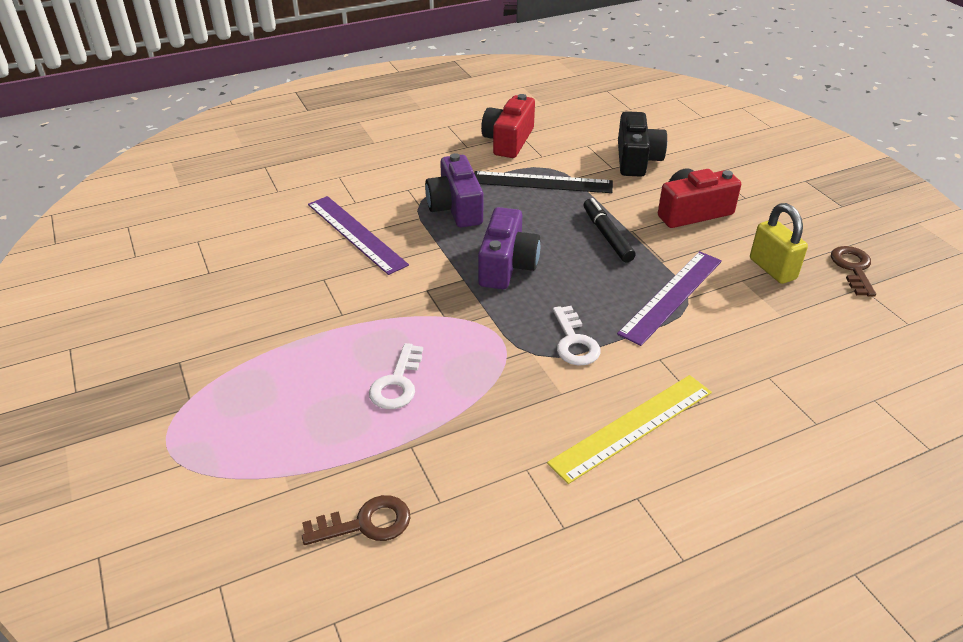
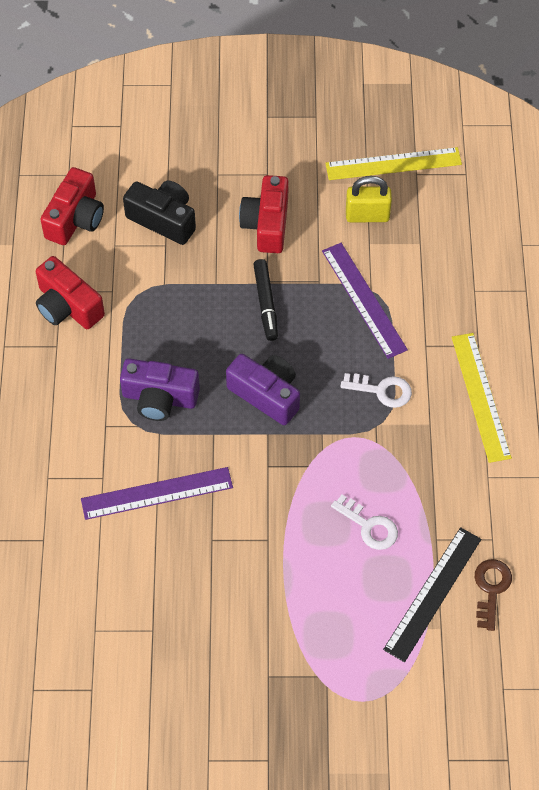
camera: 65 degrees left, 20 degrees up
black ruler [474,171,613,193] -> black ruler moved to [383,527,481,662]
black marker [583,198,636,262] -> black marker turned 105 degrees counterclockwise [253,259,278,341]
brown key [831,246,876,297] -> yellow ruler [325,147,462,180]
none -> red camera [40,167,104,245]

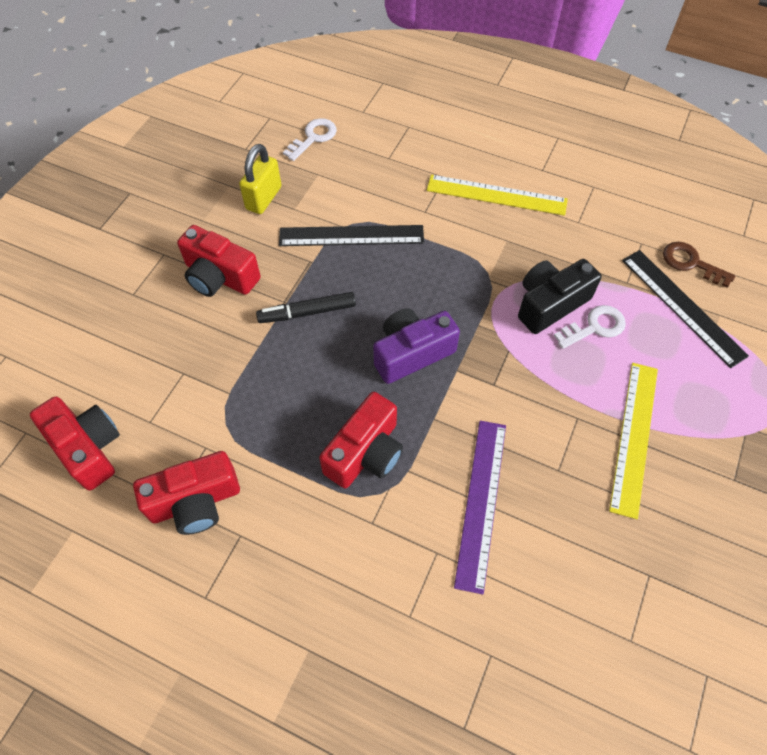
camera: 65 degrees left, 0 degrees up
purple camera [120,358,200,421] -> red camera [319,392,403,488]
black camera [123,181,196,245] -> black camera moved to [518,259,602,334]
black marker [253,259,278,341] -> black marker turned 150 degrees clockwise [256,292,356,323]
purple ruler [322,243,408,359] -> black ruler [279,225,424,246]
yellow ruler [325,147,462,180] -> yellow ruler moved to [609,363,658,519]
white key [340,373,412,408] -> white key moved to [283,118,337,161]

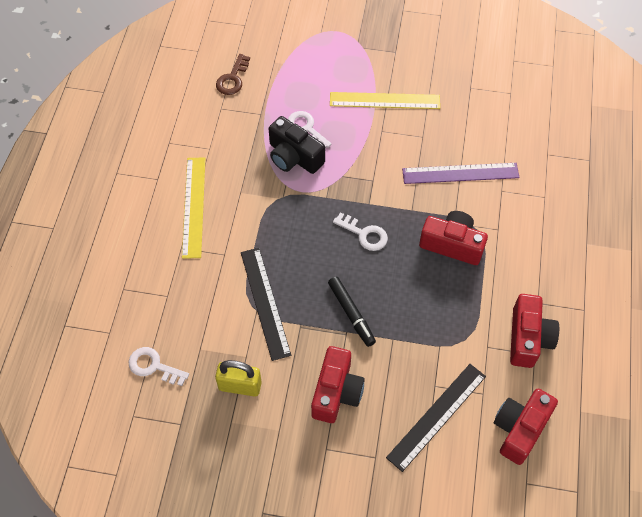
camera: 105 degrees left, 0 degrees up
red camera [133,451,240,535] -> red camera turned 45 degrees clockwise [510,294,559,368]
purple camera [373,308,460,384] -> white key [333,212,388,251]
black ruler [622,250,749,368] -> black ruler moved to [386,364,486,472]

